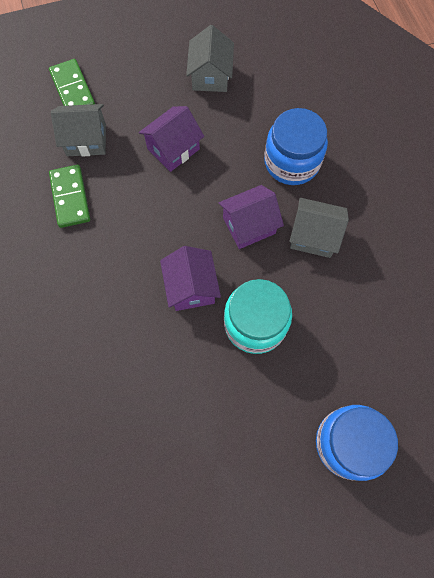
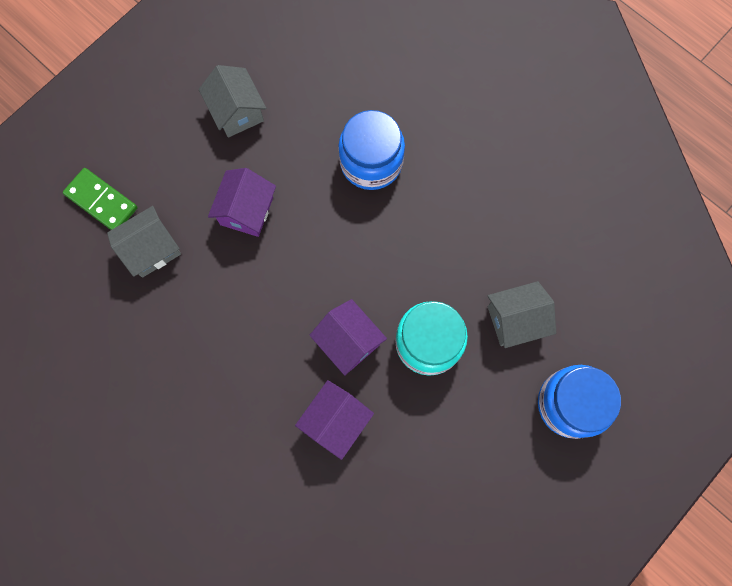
camera: 30 degrees left, 5 degrees up
green domino [49,165,90,228] -> none
purple house [219,185,284,249] -> purple house moved to [295,380,374,460]
grey house [289,198,349,258] -> grey house moved to [488,281,556,348]

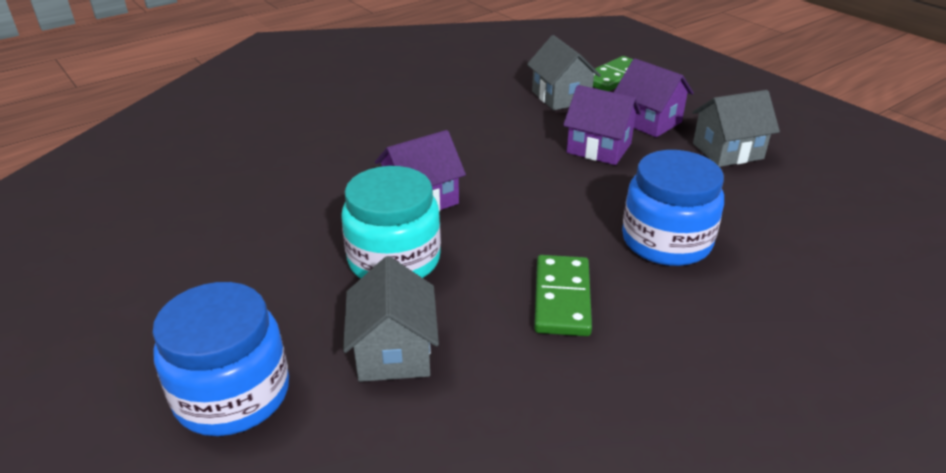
camera: 100 degrees right, 40 degrees down
purple house [295,380,374,460] -> purple house moved to [614,58,694,137]
none -> green domino [534,255,592,336]

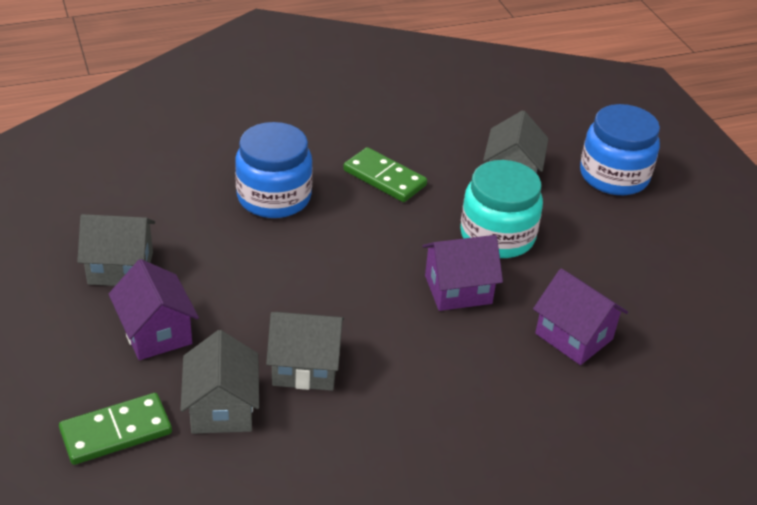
camera: 165 degrees left, 5 degrees up
green domino [534,255,592,336] -> green domino turned 75 degrees counterclockwise [343,147,427,202]
purple house [563,85,641,165] -> purple house moved to [533,269,628,365]
none -> grey house [266,312,344,391]

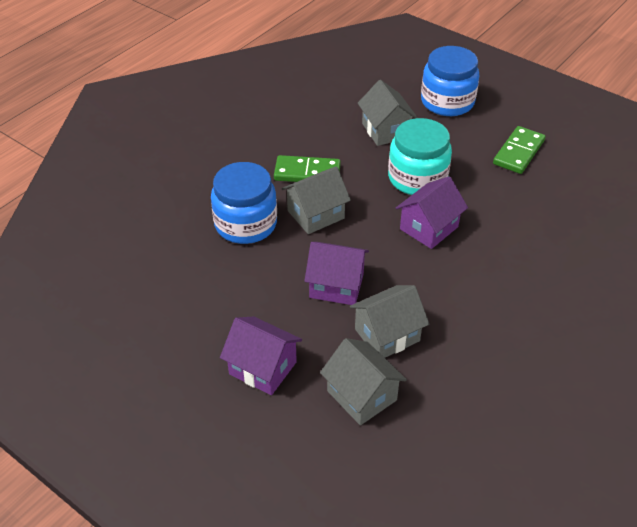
camera: 30 degrees left, 5 degrees up
green domino [59,393,172,465] -> green domino moved to [493,126,545,174]
grey house [77,214,155,286] -> grey house moved to [282,166,351,234]
purple house [533,269,628,365] -> purple house moved to [304,242,369,305]

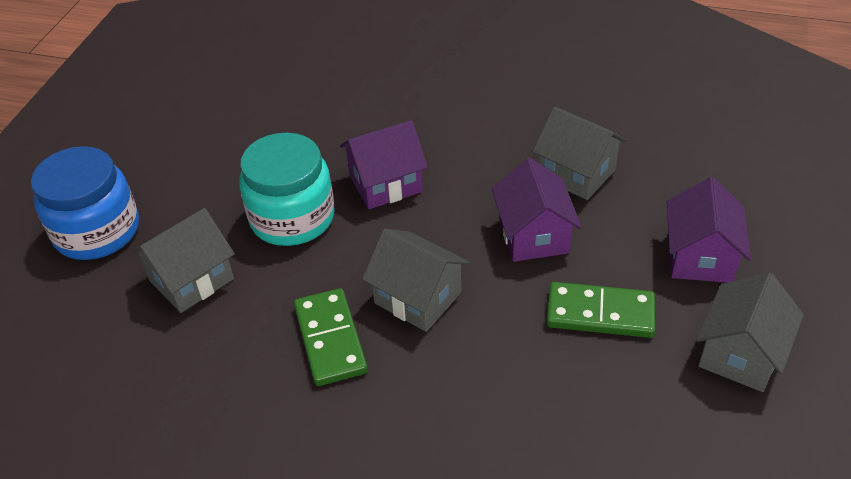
camera: 110 degrees left, 0 degrees up
blue jar [211,162,277,244] -> none
grey house [320,338,407,425] -> grey house moved to [696,273,804,392]
purple house [396,176,468,249] -> purple house turned 45 degrees counterclockwise [340,120,428,209]
green domino [493,126,545,174] -> green domino moved to [547,282,655,338]

